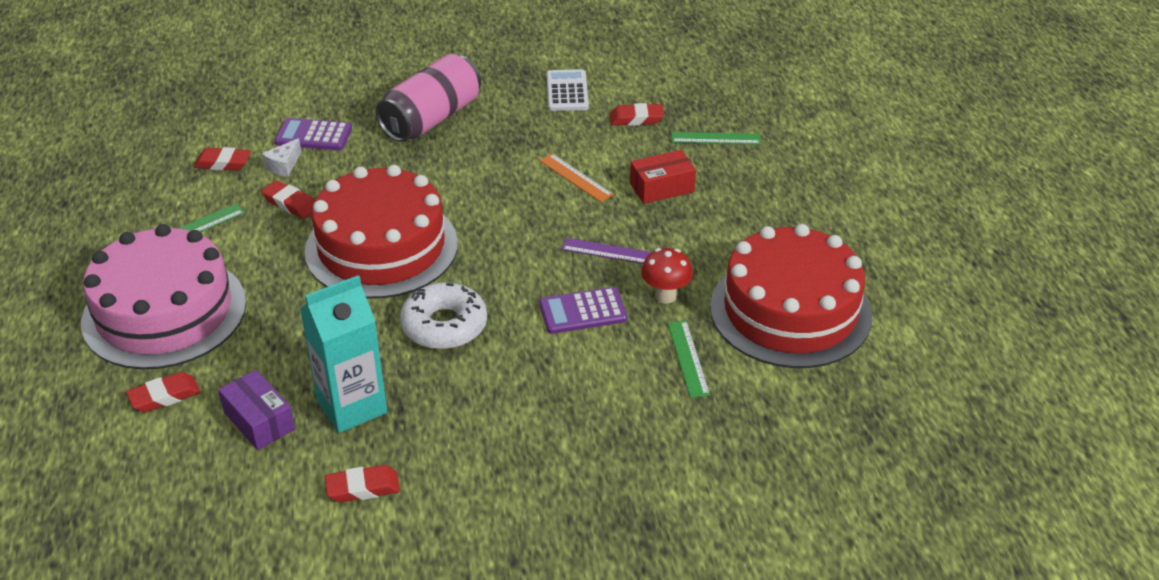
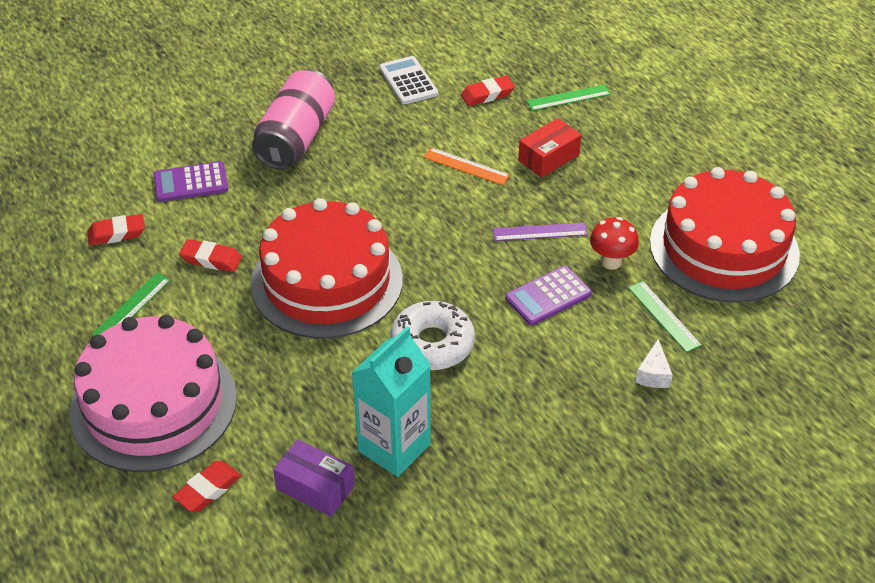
camera: 20 degrees left, 5 degrees up
white cheese [262,138,301,177] -> white cheese moved to [635,339,673,388]
red eraser [325,465,400,502] -> none

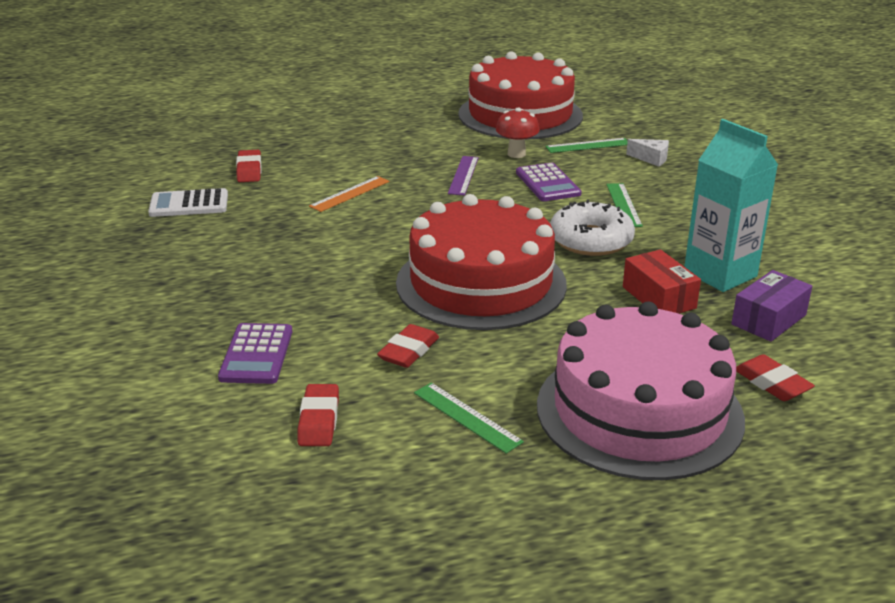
camera: 75 degrees left, 15 degrees down
pink can [252,69,335,170] -> none
red box [518,118,581,178] -> red box moved to [623,250,701,314]
green ruler [527,85,611,111] -> green ruler moved to [606,183,643,227]

